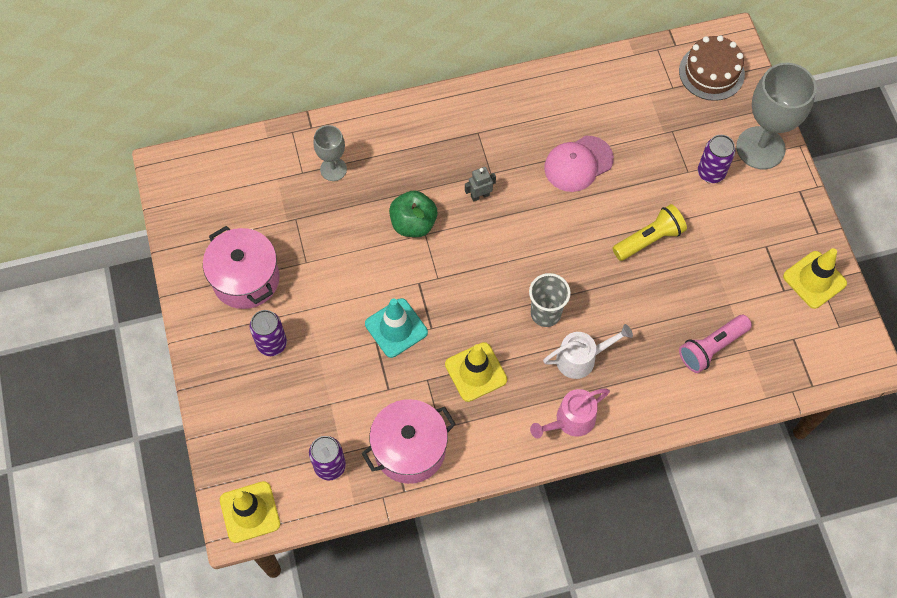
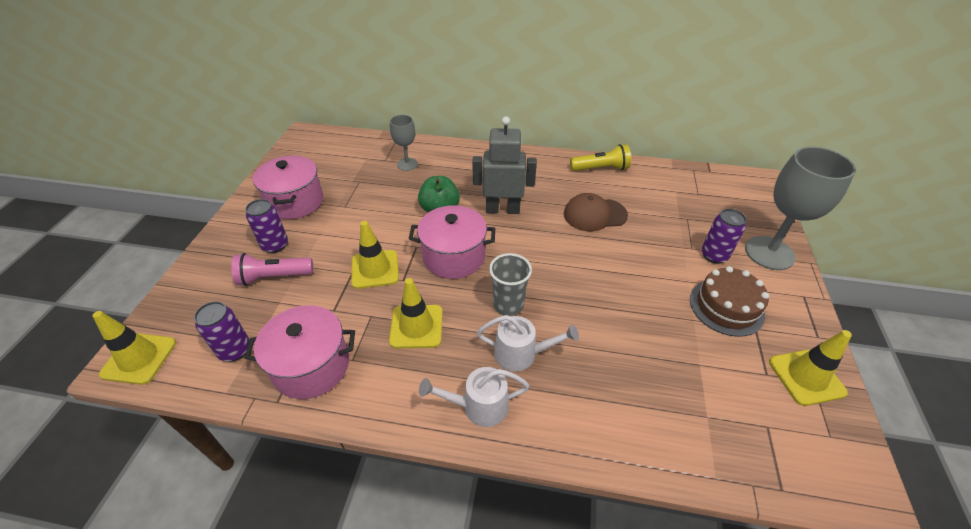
camera: 25 degrees right, 20 degrees down
turquoise traffic cone [365,298,428,358] -> yellow traffic cone [351,221,399,289]
grey robot [465,167,496,202] -> grey robot [472,116,537,214], size x2.16
pink watering can [530,388,610,438] -> white watering can [419,367,529,427]
pink cap [544,136,614,192] -> brown cap [564,193,628,231]
yellow flashlight [612,204,687,261] -> yellow flashlight moved to [570,144,631,171]
brown cake [679,35,745,101] -> brown cake moved to [690,266,769,337]
pink flashlight [679,315,752,373] -> pink flashlight moved to [231,253,313,286]
none -> pink pot [409,205,495,279]

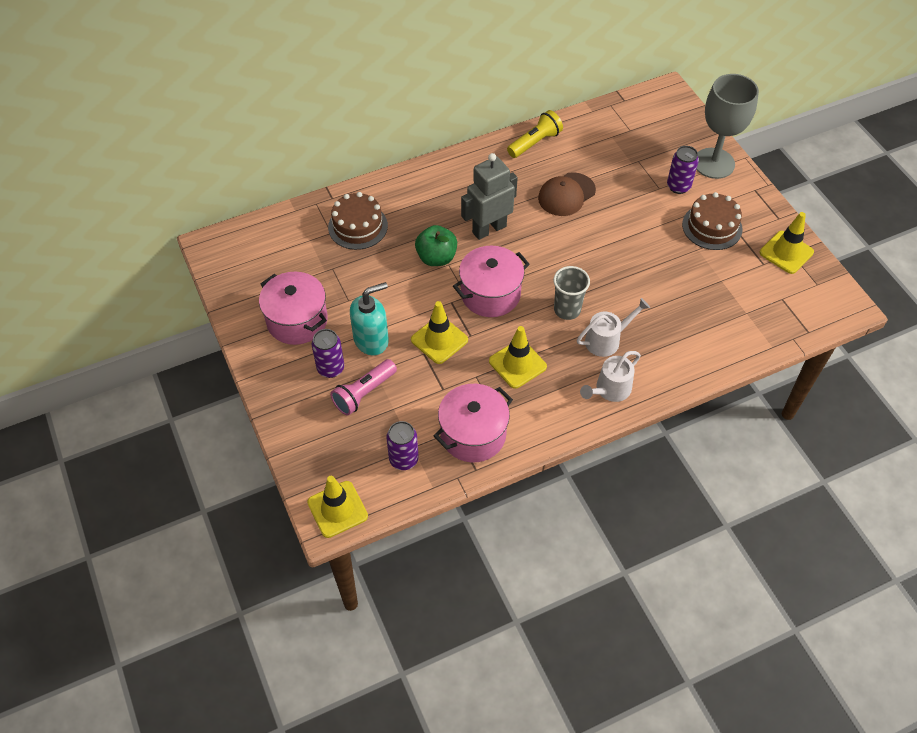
camera: 35 degrees left, 10 degrees up
grey goblet [390,115,418,171] -> brown cake [328,192,388,250]
none -> turquoise soap dispenser [350,282,389,356]

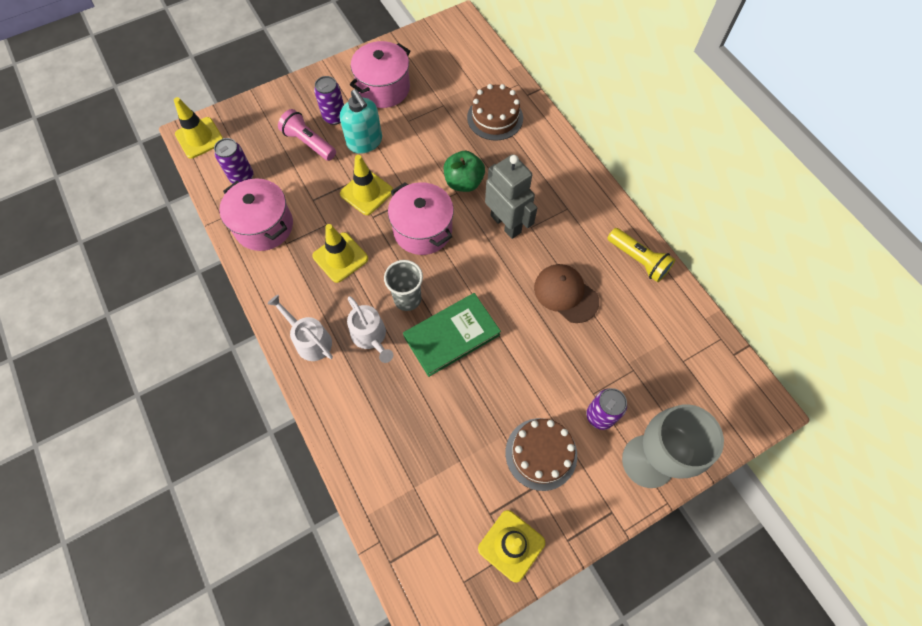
camera: 85 degrees right, 10 degrees up
none -> green book [403,293,501,377]

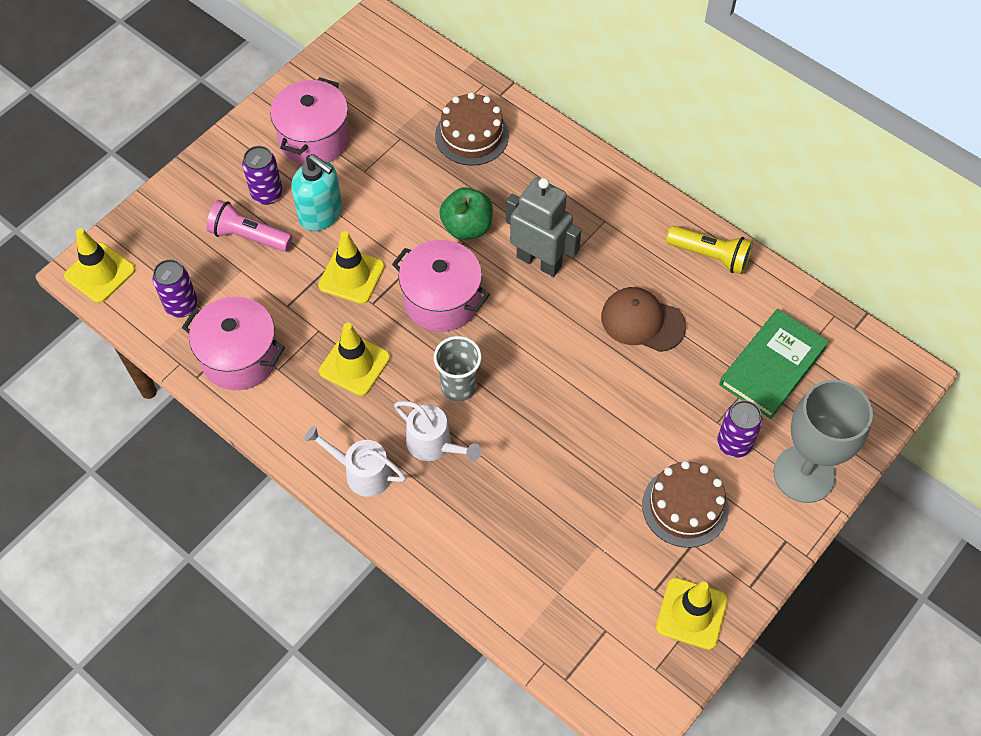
camera: 20 degrees left, 5 degrees down
green book [403,293,501,377] -> green book moved to [719,309,829,419]

